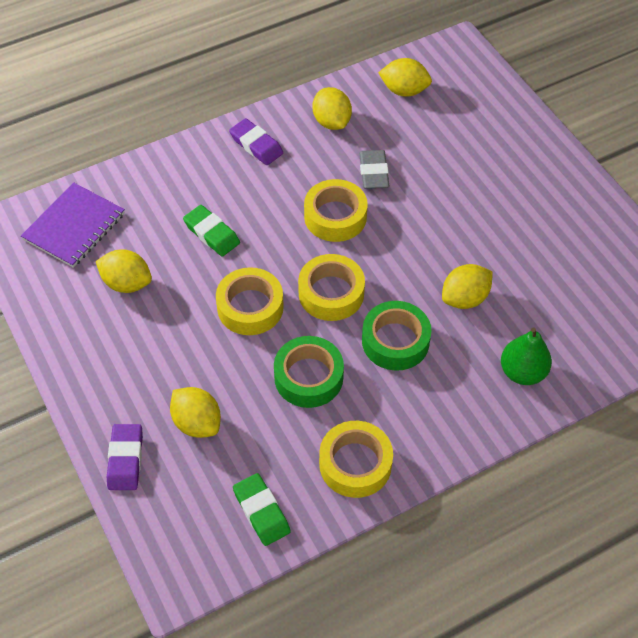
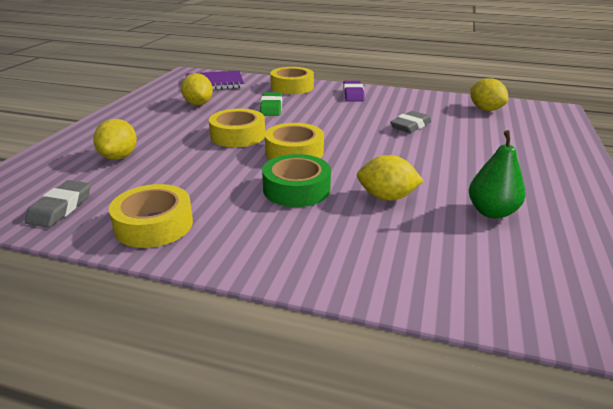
camera: 45 degrees right, 25 degrees down
purple eraser [107,424,143,490] -> none
green eraser [233,473,291,546] -> grey eraser [25,180,91,228]
green tape [274,336,344,408] -> none
yellow tape [304,179,368,242] -> yellow tape moved to [270,67,314,94]
yellow lemon [313,87,352,130] -> none
green pear [501,328,552,385] -> green pear moved to [469,130,526,219]

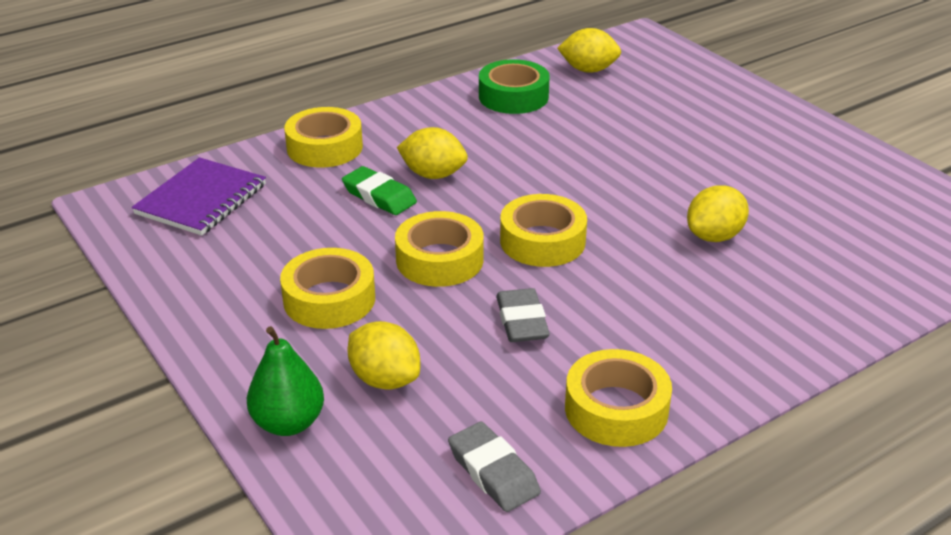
camera: 50 degrees left, 5 degrees up
yellow lemon [181,73,213,105] -> yellow lemon moved to [397,127,468,179]
green tape [262,154,331,207] -> green tape moved to [479,59,550,114]
purple eraser [343,81,365,102] -> none
grey eraser [390,111,431,133] -> grey eraser moved to [496,288,550,342]
green pear [469,130,526,219] -> green pear moved to [247,326,324,436]
none -> yellow tape [280,248,375,329]

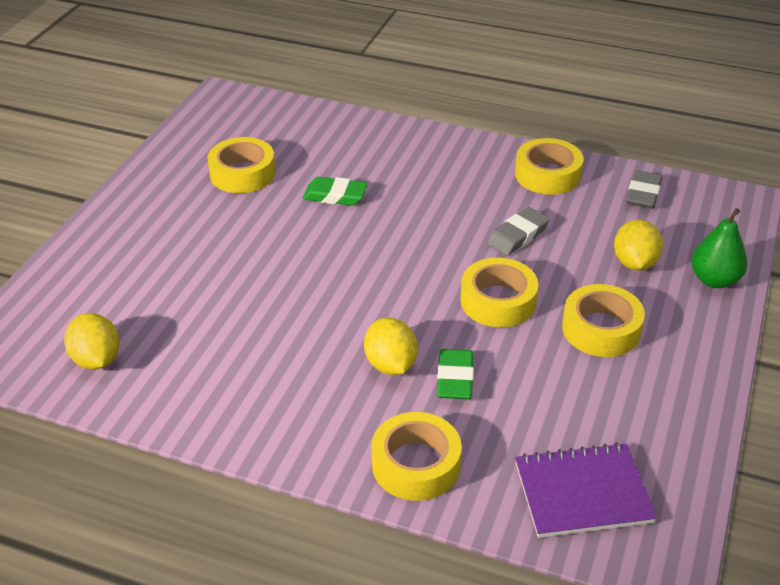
camera: 125 degrees left, 5 degrees up
green tape [479,59,550,114] -> none
yellow tape [500,194,587,267] -> yellow tape moved to [207,137,276,193]
yellow lemon [687,185,749,242] -> green eraser [302,177,368,206]

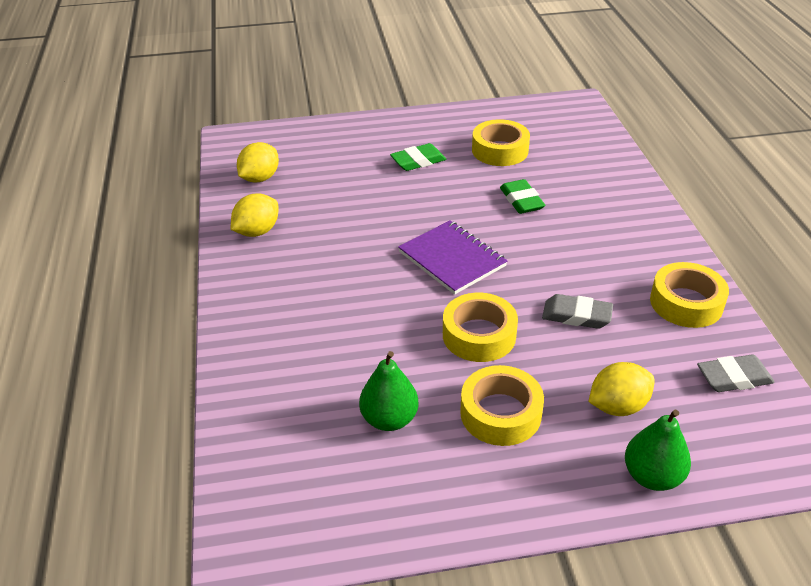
camera: 60 degrees right, 0 degrees up
yellow lemon [364,317,417,375] -> yellow lemon moved to [231,194,278,237]
yellow tape [372,412,462,501] -> none
green eraser [437,349,474,399] -> green eraser moved to [390,143,446,171]
purple notebook [515,442,657,538] -> purple notebook moved to [398,220,507,295]
none -> green pear [359,351,419,431]

